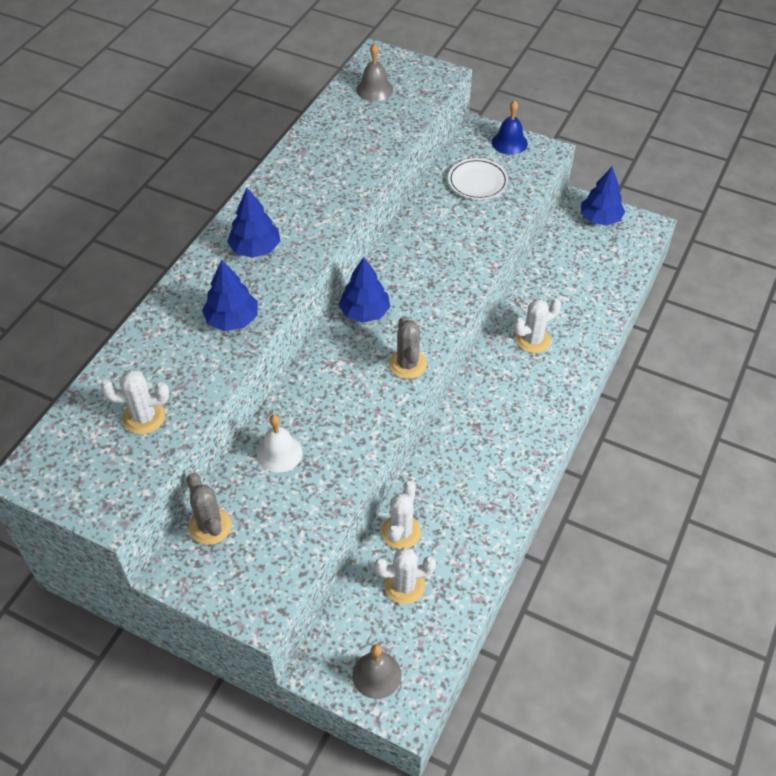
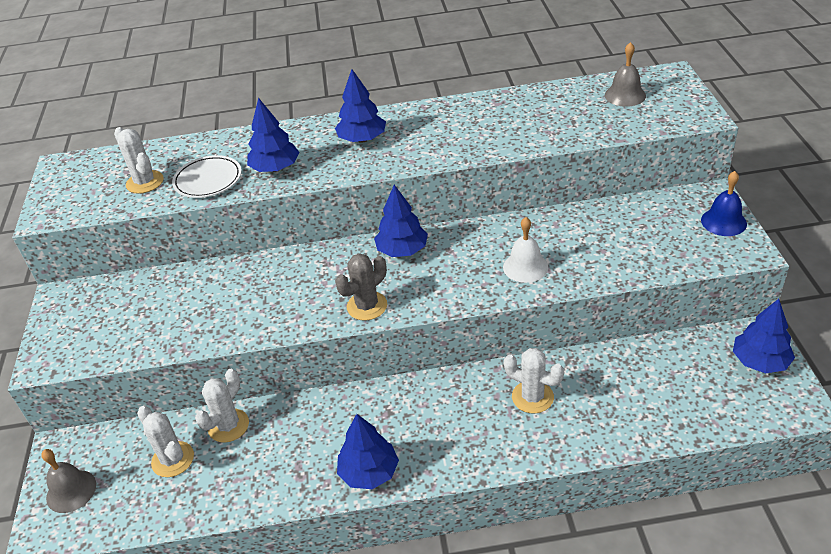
camera: 60 degrees right, 10 degrees down
grey cactus [187,473,232,545] -> none
white bell [257,414,303,473] -> white bell moved to [503,217,548,283]
white cactus [381,481,421,549] -> white cactus turned 45 degrees counterclockwise [195,369,249,443]
white plate [448,158,508,200] -> white plate moved to [172,155,242,198]
none -> blue tree [337,414,399,489]

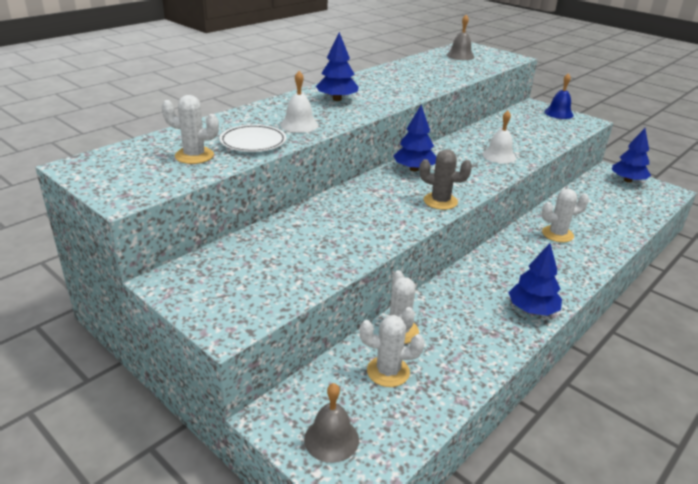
camera: 45 degrees left, 10 degrees down
blue tree [247,97,300,172] -> white bell [280,71,319,133]
grey cactus [335,253,387,321] -> grey cactus turned 75 degrees counterclockwise [419,149,472,210]

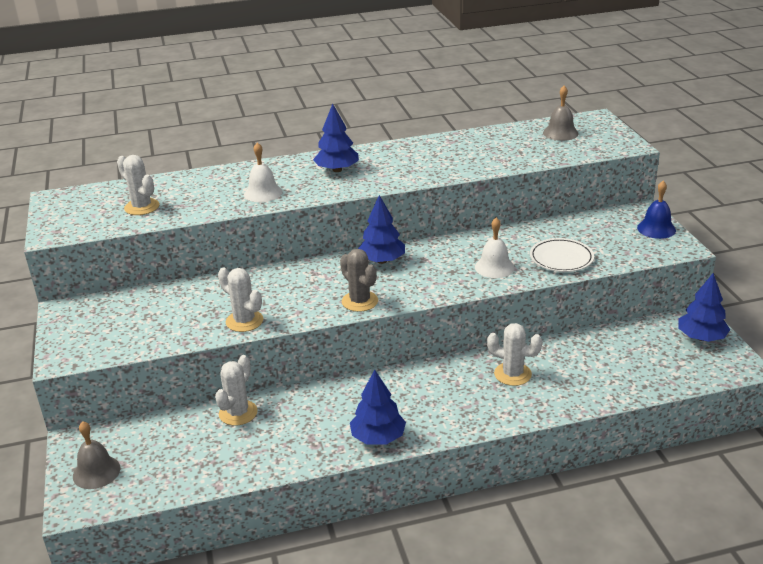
camera: 35 degrees right, 0 degrees up
white plate [219,124,286,152] -> white plate moved to [530,238,594,272]
white cactus [360,315,424,387] -> white cactus moved to [218,267,263,332]

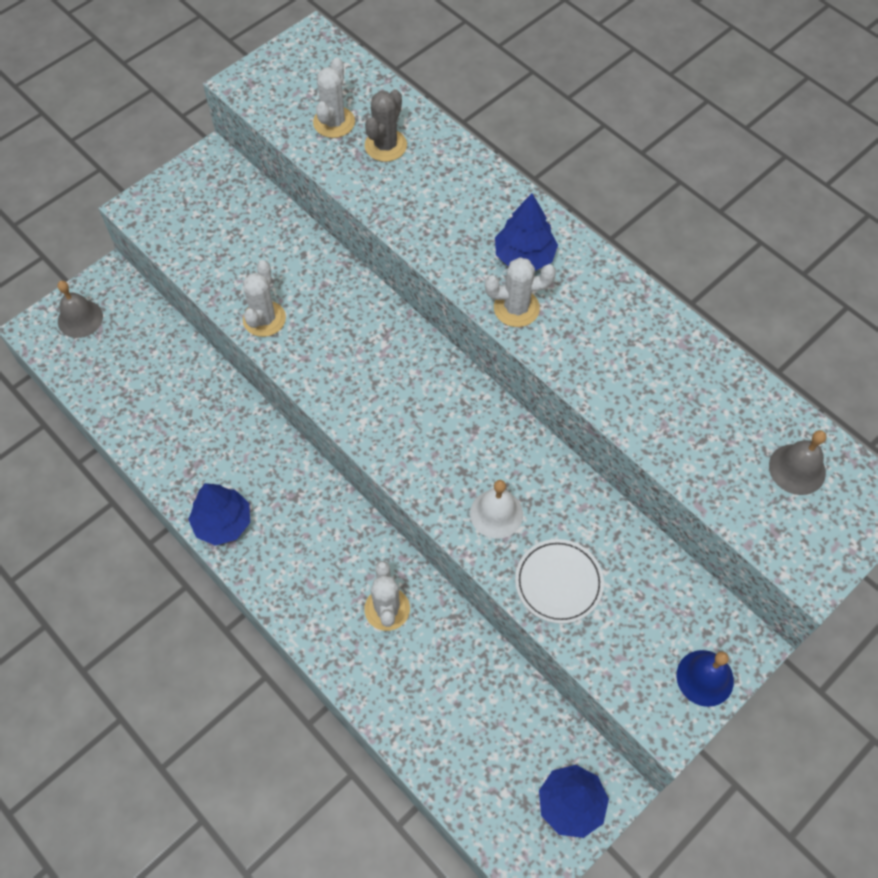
camera: 60 degrees right, 30 degrees up
white cactus [215,355,258,426] -> white cactus moved to [485,257,556,327]
white bell [244,142,283,202] -> none
grey cactus [340,249,378,312] -> grey cactus moved to [365,89,407,162]
blue tree [358,195,405,264] -> none

